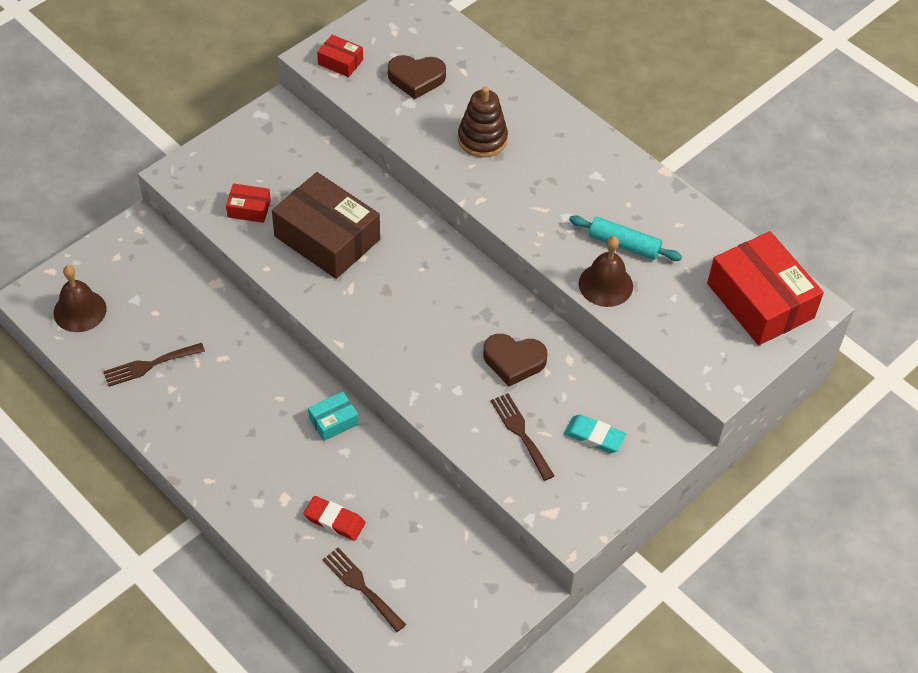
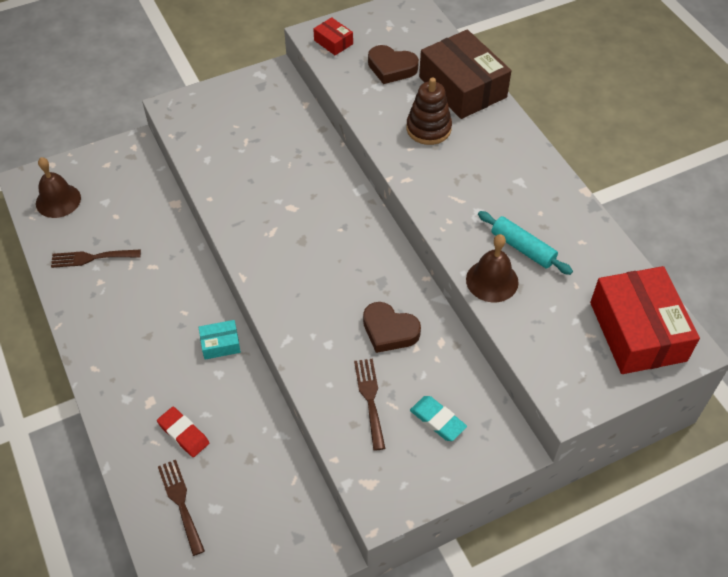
camera: 20 degrees right, 0 degrees up
red box [226,184,271,223] -> none
brown box [272,172,380,279] -> brown box moved to [419,29,512,119]

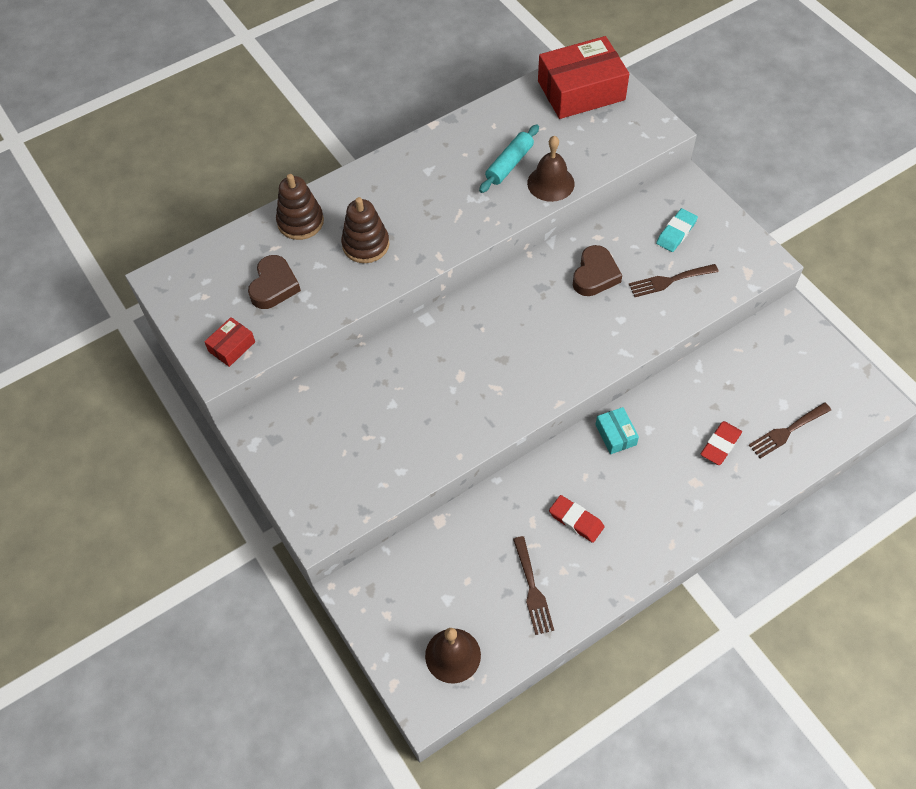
camera: 95 degrees left, 5 degrees up
brown box [419,29,512,119] -> brown stacking toy [276,174,324,240]
none -> red eraser [549,495,604,543]

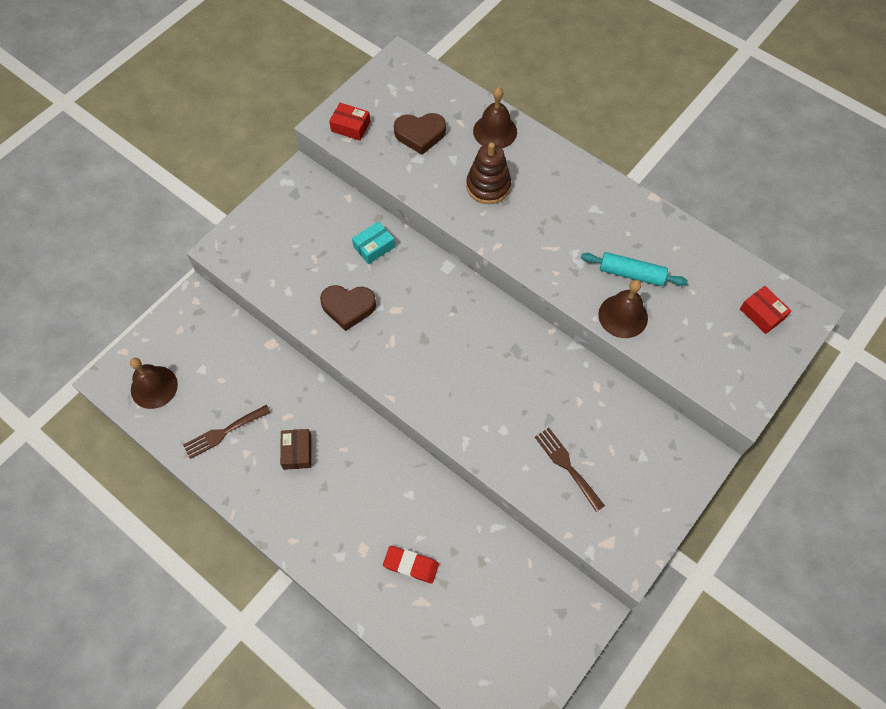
camera: 70 degrees right, 5 degrees up
brown stacking toy [276,174,324,240] -> brown bell [473,87,517,148]
red box [538,36,629,119] -> red box [740,286,791,334], size x0.45
red eraser [549,495,604,543] -> brown box [280,429,311,470]
brown heart [573,245,622,296] -> brown heart moved to [320,285,376,331]
turquoise box [595,407,639,454] -> turquoise box moved to [352,221,395,264]
turquoise eraser [656,208,698,252] -> none
brown fork [749,402,831,458] -> none

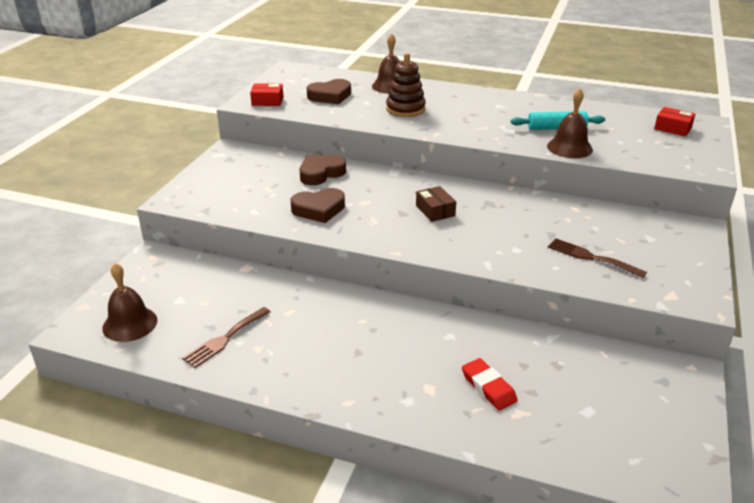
camera: 20 degrees left, 30 degrees down
brown box [280,429,311,470] -> brown box moved to [416,186,456,222]
turquoise box [352,221,395,264] -> brown heart [300,155,346,185]
red eraser [383,546,439,584] -> red eraser turned 60 degrees clockwise [462,358,518,410]

